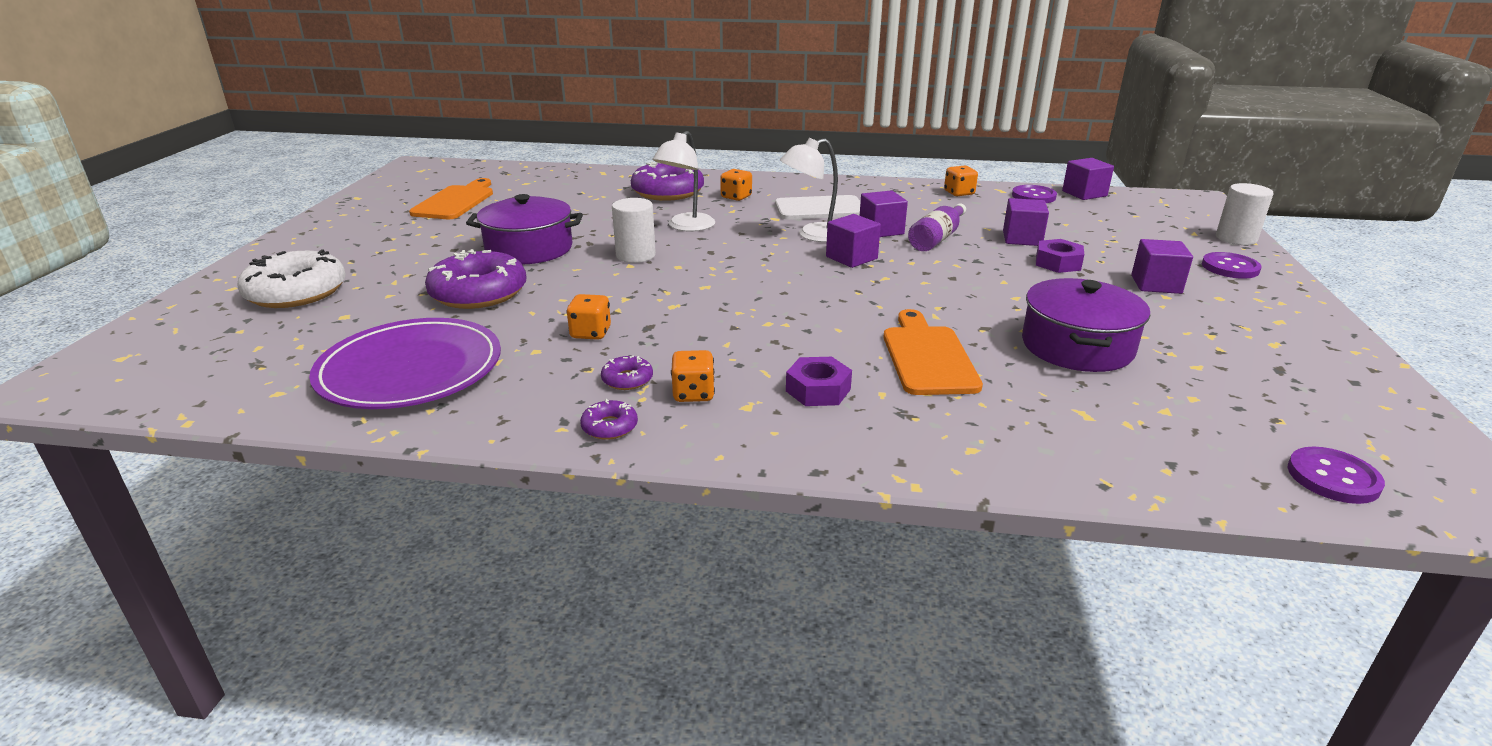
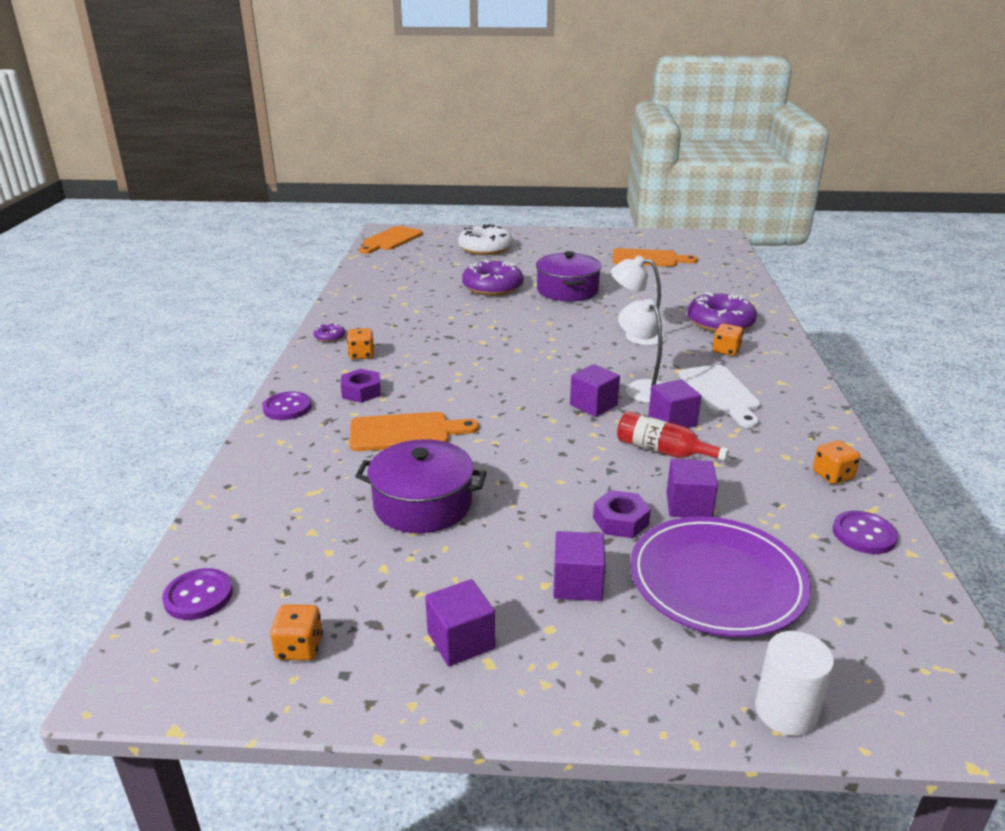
camera: 85 degrees right, 0 degrees up
purple plate [309,318,501,409] -> purple plate moved to [630,516,811,637]
orange dice [566,294,611,340] -> orange dice moved to [270,604,323,661]
purple donut [601,356,653,390] -> none
white cylinder [612,198,656,263] -> none
purple bottle [908,203,966,251] -> red bottle [617,411,729,461]
purple cube [1062,158,1114,200] -> purple cube moved to [425,579,495,666]
purple button [1202,252,1262,279] -> purple button moved to [263,392,312,420]
none -> orange cutting board [359,226,423,254]

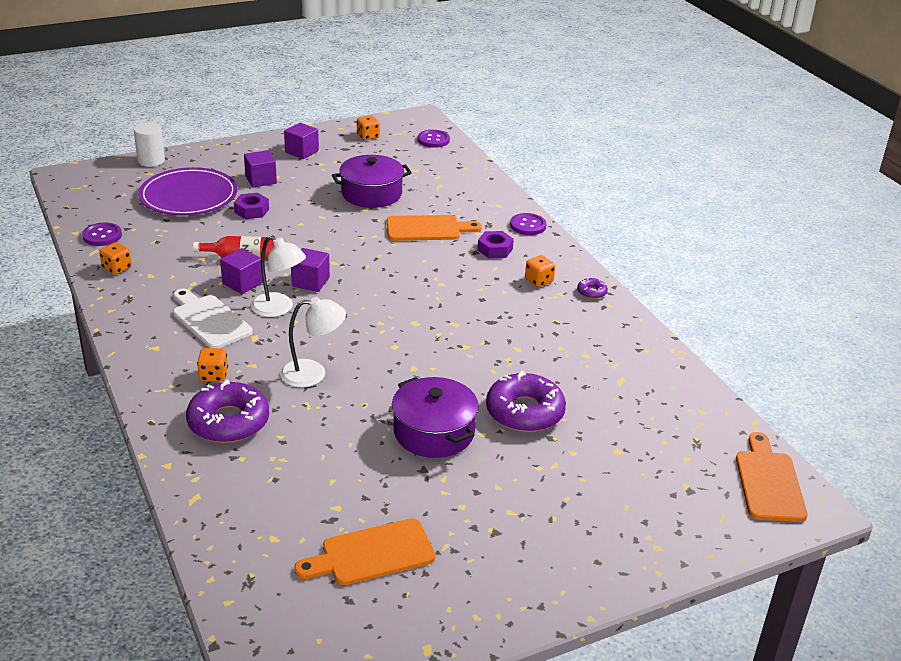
camera: 150 degrees right, 5 degrees up
orange cutting board [349,412,479,451] -> orange cutting board turned 150 degrees counterclockwise [387,215,482,241]
white donut [458,224,513,255] -> none
purple cube [667,459,718,517] -> none

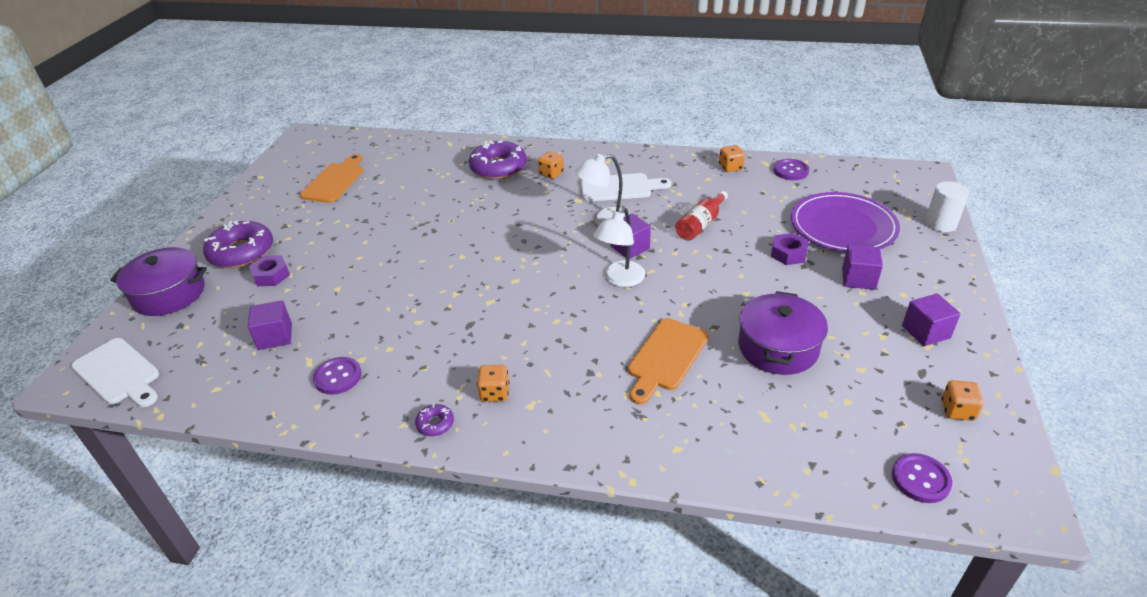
camera: 130 degrees right, 5 degrees up
purple cube [220,248,263,294] -> purple cube moved to [248,300,292,350]
white lamp [280,297,346,387] -> white lamp moved to [593,208,645,287]
purple pot [392,377,479,458] -> purple pot moved to [110,247,207,316]
purple nut [477,231,514,258] -> purple nut moved to [249,255,290,286]
purple donut [486,371,566,432] -> purple donut moved to [203,221,273,268]
purple button [510,213,547,235] -> purple button moved to [313,357,362,395]
orange cutting board [736,432,808,522] -> white cutting board [71,338,159,407]

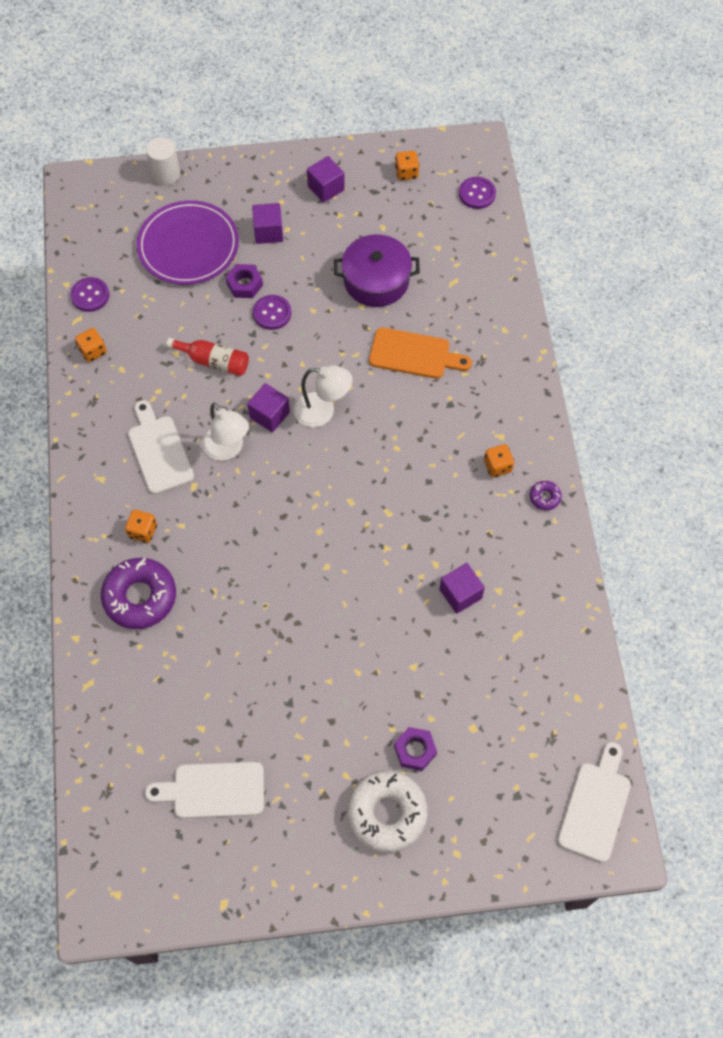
camera: 110 degrees left, 25 degrees up
purple pot [110,247,207,316] -> none
purple donut [203,221,273,268] -> white donut [347,771,428,852]
purple cube [248,300,292,350] -> purple cube moved to [439,563,485,614]
orange cutting board [300,154,363,203] -> white cutting board [145,762,264,818]
purple button [313,357,362,395] -> purple button moved to [253,295,292,330]

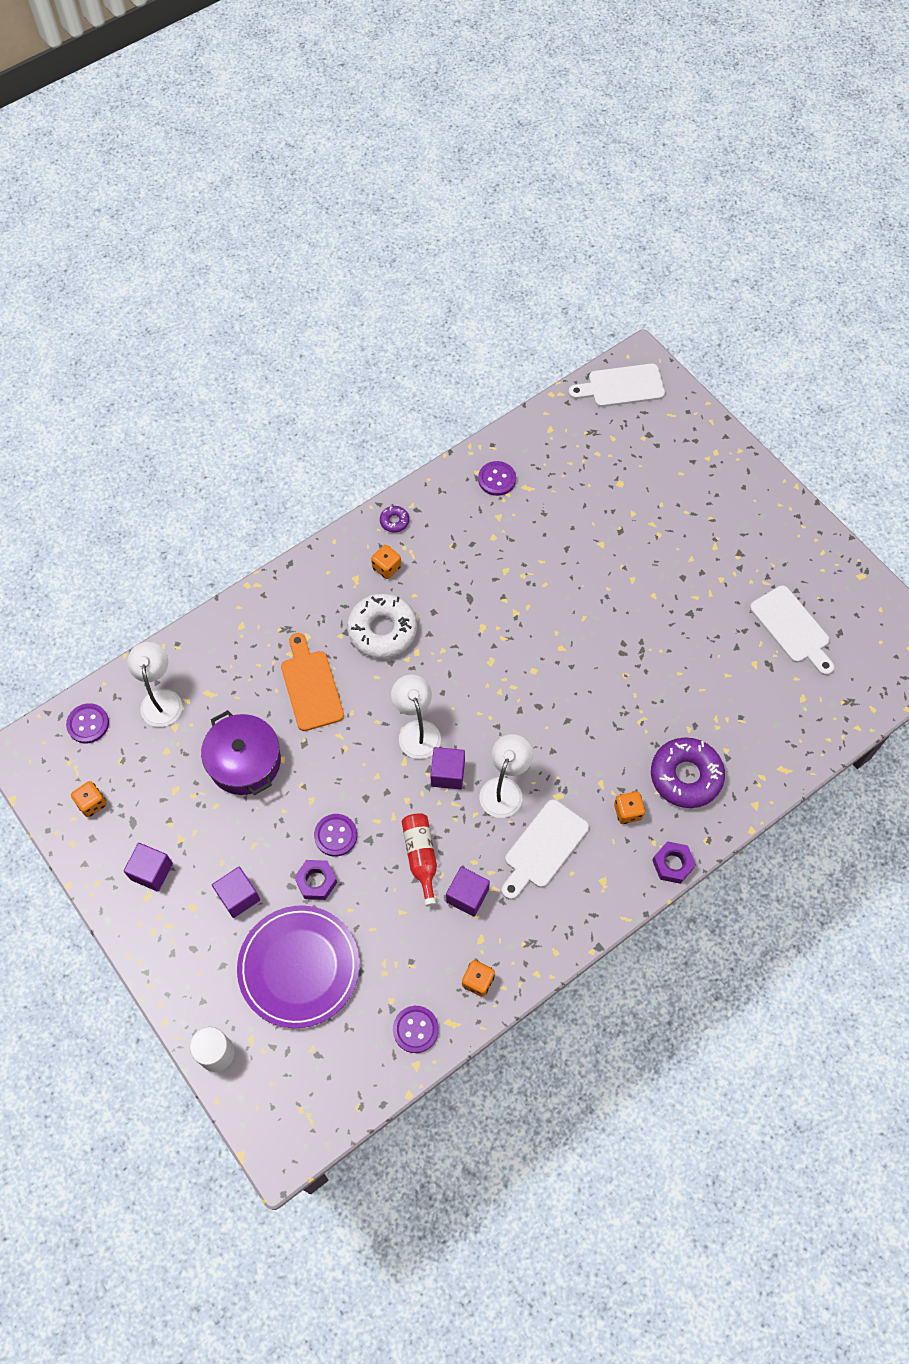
camera: 120 degrees left, 0 degrees up
white donut [347,771,428,852] -> white donut moved to [347,593,417,658]
purple nut [394,727,437,771] -> purple nut moved to [652,841,696,884]
purple cube [439,563,485,614] -> purple cube moved to [446,866,490,917]
none -> white lamp [127,642,182,727]
none -> purple button [478,461,516,496]

